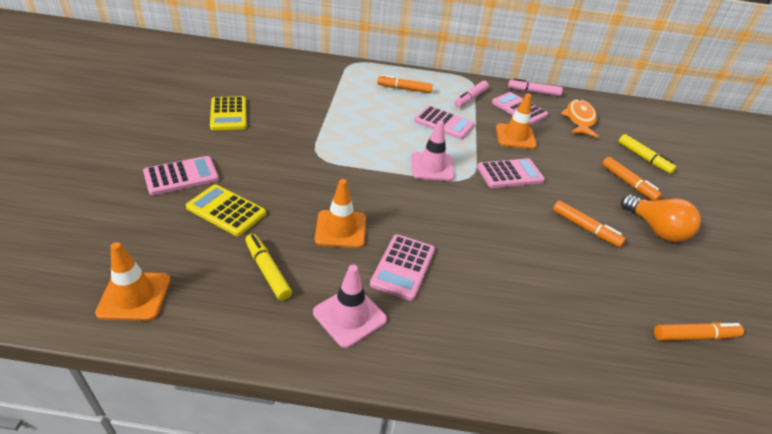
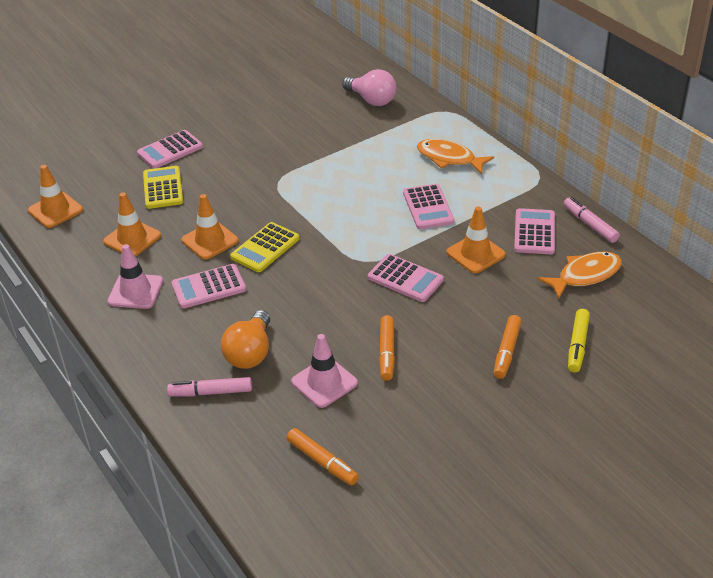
camera: 55 degrees right, 0 degrees up
pink calculator [143,156,219,195] -> pink calculator turned 120 degrees clockwise [137,130,203,169]
yellow calculator [210,96,247,130] -> yellow calculator moved to [230,222,300,272]
yellow marker [245,234,292,301] -> orange traffic cone [103,192,161,256]
orange marker [377,75,433,93] -> orange fish [417,139,494,174]
pink traffic cone [411,121,454,181] -> pink traffic cone moved to [291,334,358,408]
pink marker [454,81,489,107] -> pink marker moved to [167,377,252,397]
orange light bulb [621,194,701,242] -> orange light bulb moved to [221,310,270,369]
none -> pink light bulb [342,69,396,106]

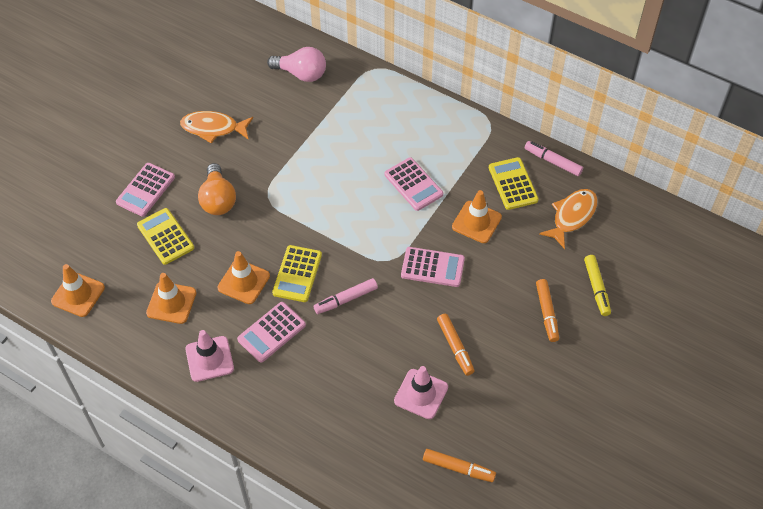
camera: 25 degrees left, 15 degrees up
pink marker [167,377,252,397] -> pink marker moved to [314,278,378,314]
orange light bulb [221,310,270,369] -> orange light bulb moved to [198,163,236,215]
orange fish [417,139,494,174] -> orange fish moved to [180,111,253,143]
pink calculator [514,208,555,254] -> yellow calculator [489,157,539,210]

